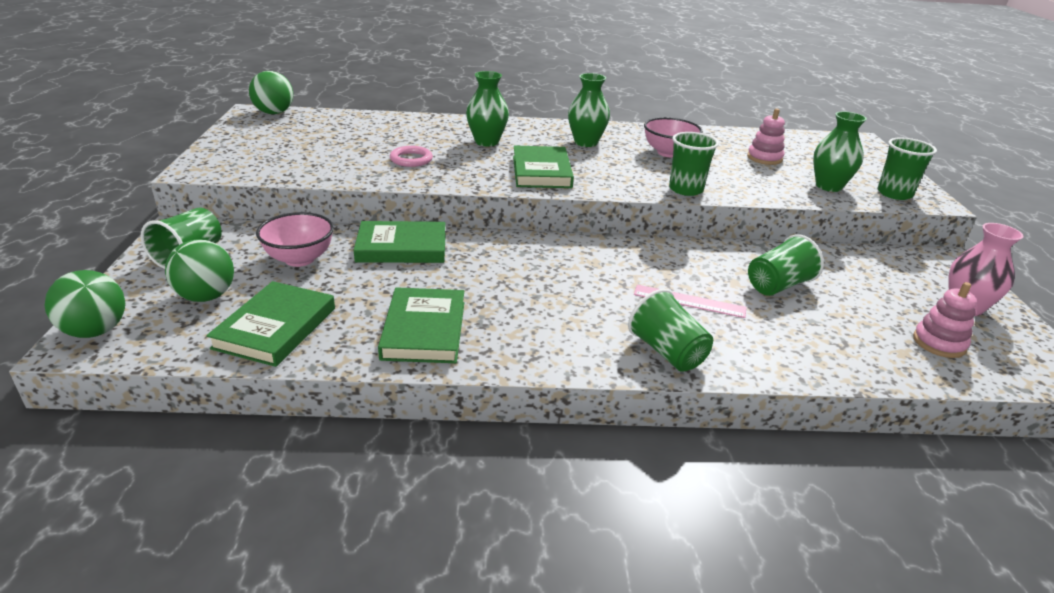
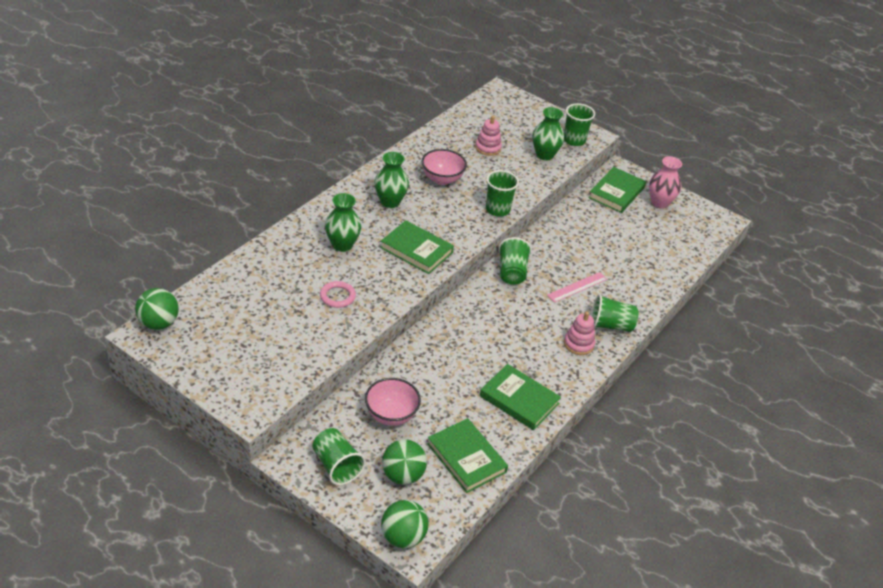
camera: 55 degrees left, 10 degrees up
green book [353,221,446,263] -> green book moved to [588,167,646,213]
green cup [748,234,824,296] -> green cup moved to [499,237,531,285]
pink stacking toy [913,282,977,358] -> pink stacking toy moved to [564,312,595,355]

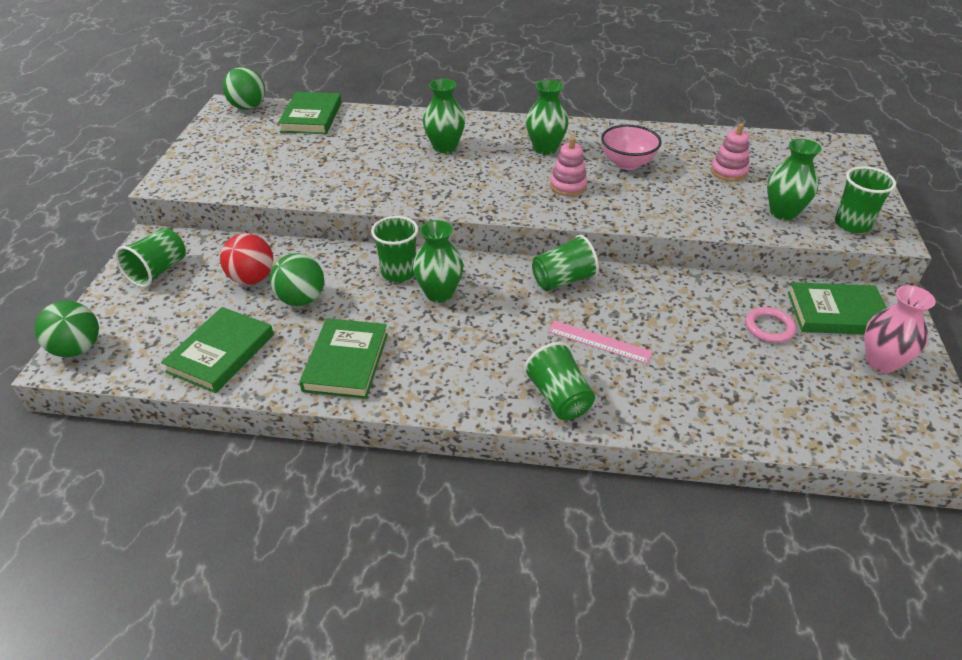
camera: 65 degrees right, 0 degrees up
pink ring [320,281,356,308] -> pink ring moved to [745,307,796,343]
pink bowl [365,378,421,426] -> red ball [220,233,273,285]
green book [380,220,454,274] -> green book moved to [278,92,342,134]
green ball [382,439,427,485] -> green ball moved to [270,253,324,306]
green cup [486,170,519,216] -> green cup moved to [371,216,418,282]
pink stacking toy [564,312,595,355] -> pink stacking toy moved to [550,137,587,196]
none -> green vase [413,220,464,303]

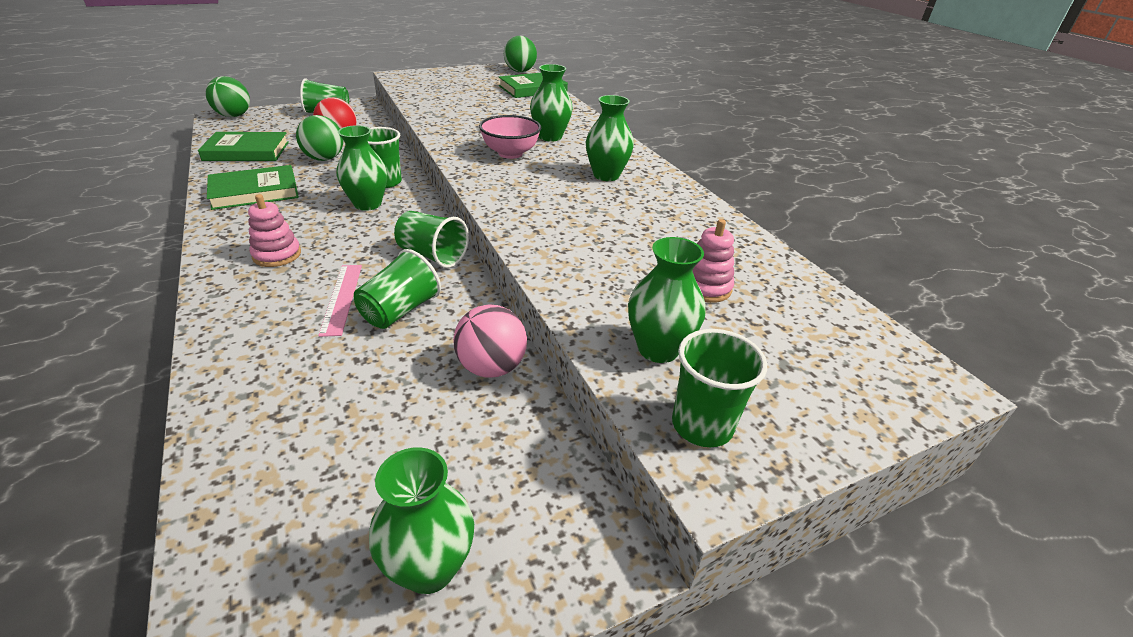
camera: 55 degrees right, 5 degrees down
green cup [523,342,595,420] -> green cup moved to [354,249,441,329]
pink stacking toy [550,137,587,196] -> pink stacking toy moved to [248,194,301,267]
pink bowl [601,125,662,170] -> pink bowl moved to [479,115,541,159]
pink ring [745,307,796,343] -> none
green book [788,282,887,335] -> none
pink vase [865,285,936,373] -> green vase [369,447,474,594]
none -> pink ball [453,305,527,378]

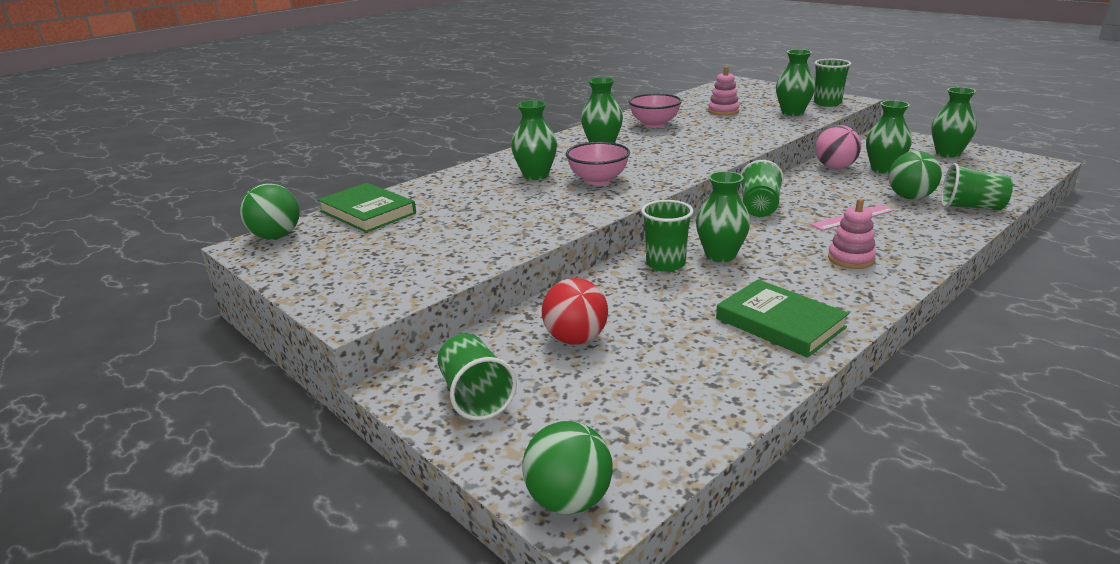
camera: 105 degrees left, 10 degrees down
green book [198,132,289,161] -> none
green ball [296,115,343,161] -> green ball moved to [889,151,942,200]
green cup [354,249,441,329] -> green cup moved to [941,163,1013,211]
none -> pink bowl [628,93,682,128]
none -> green vase [866,100,912,174]

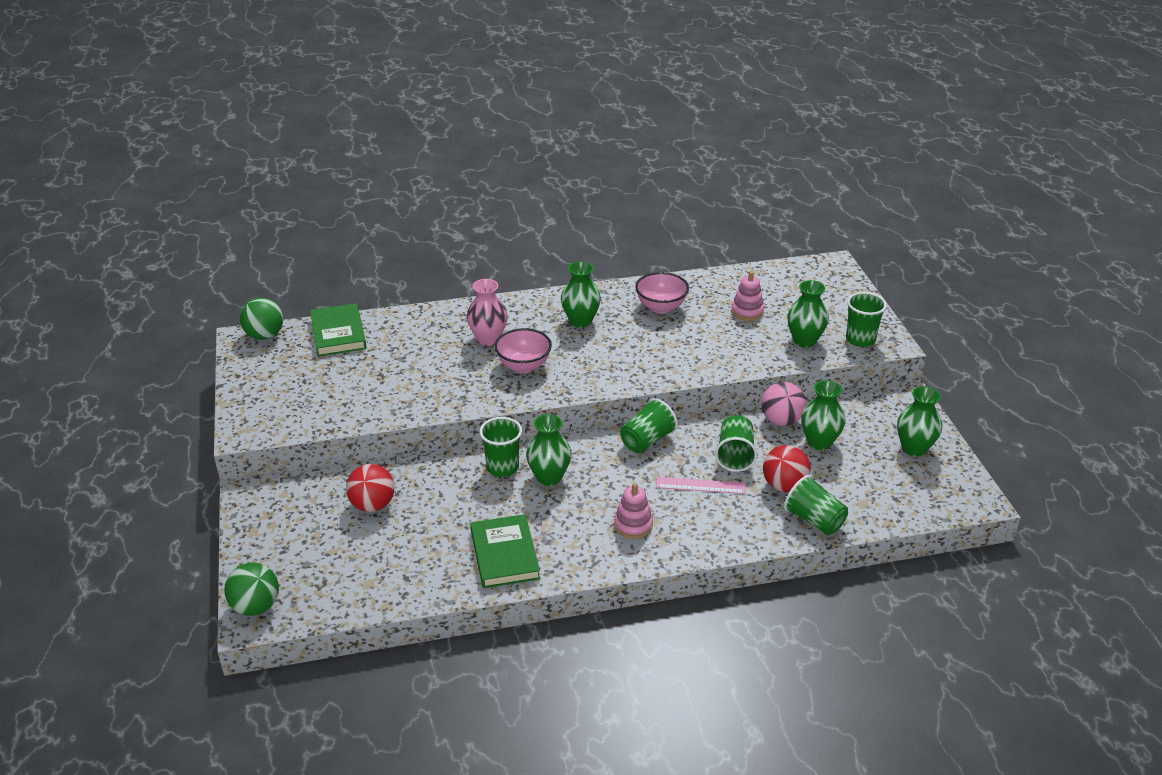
camera: 30 degrees right, 10 degrees up
green cup [437,334,517,421] -> green cup moved to [715,415,757,472]
green vase [511,100,557,180] -> pink vase [467,279,508,346]
green ball [889,151,942,200] -> red ball [763,445,811,492]

